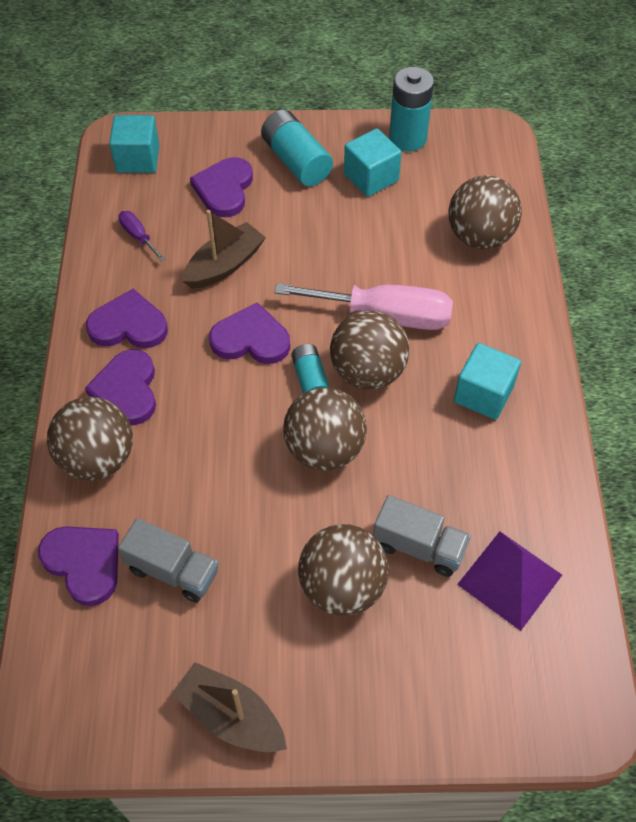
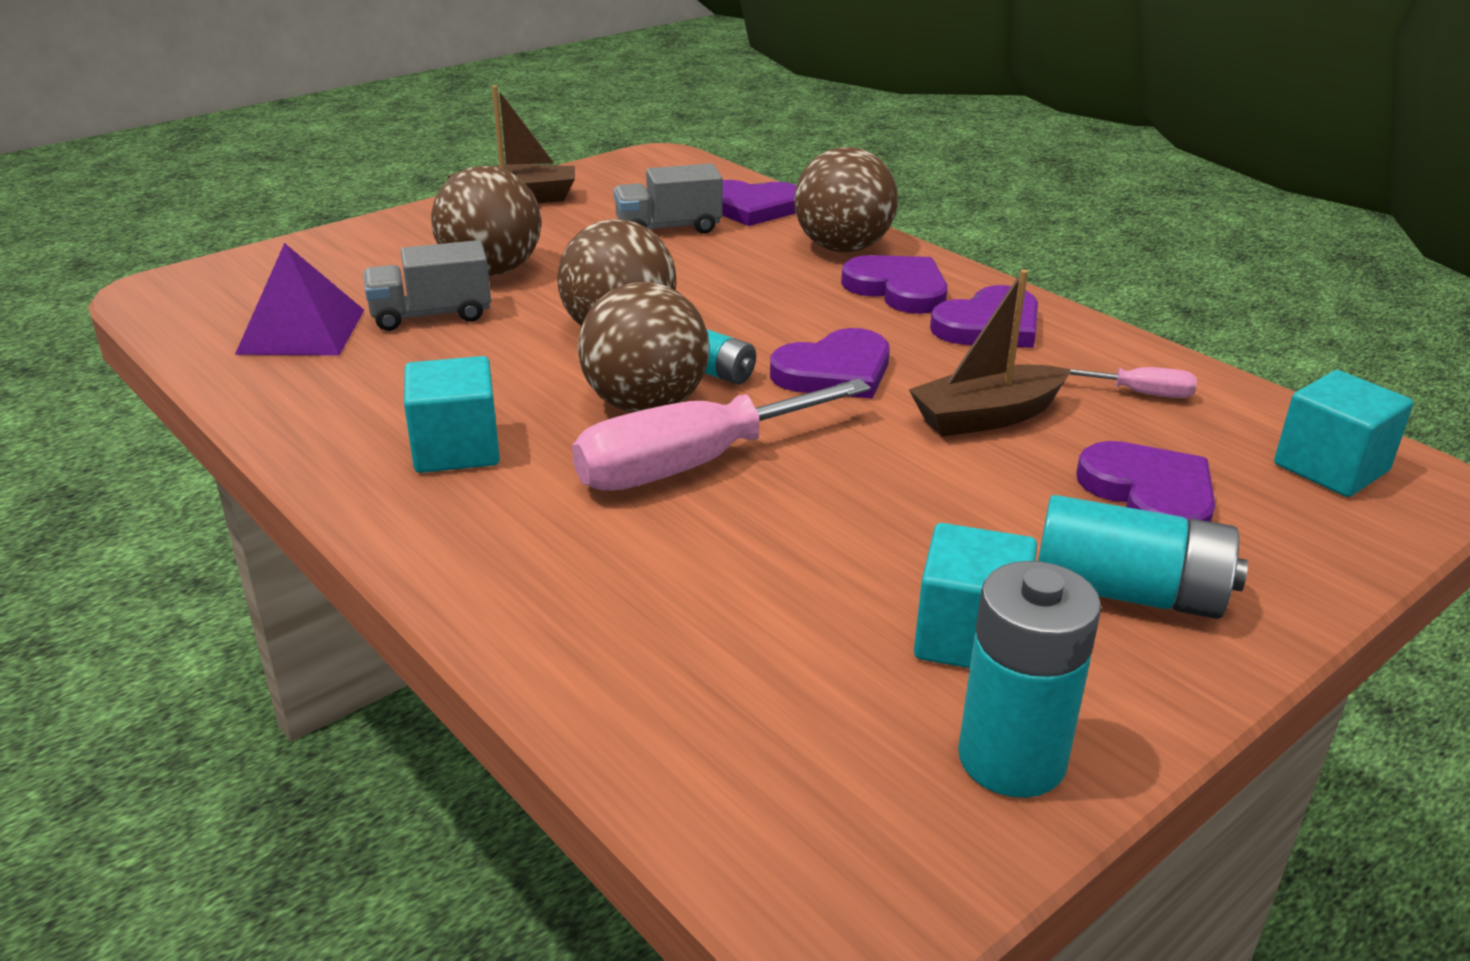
camera: 140 degrees right, 25 degrees down
purple screwdriver [118,211,165,261] -> pink screwdriver [1069,367,1197,398]
brown boat [182,210,266,289] -> brown boat turned 60 degrees clockwise [909,269,1071,437]
brown ball [448,175,522,249] -> none

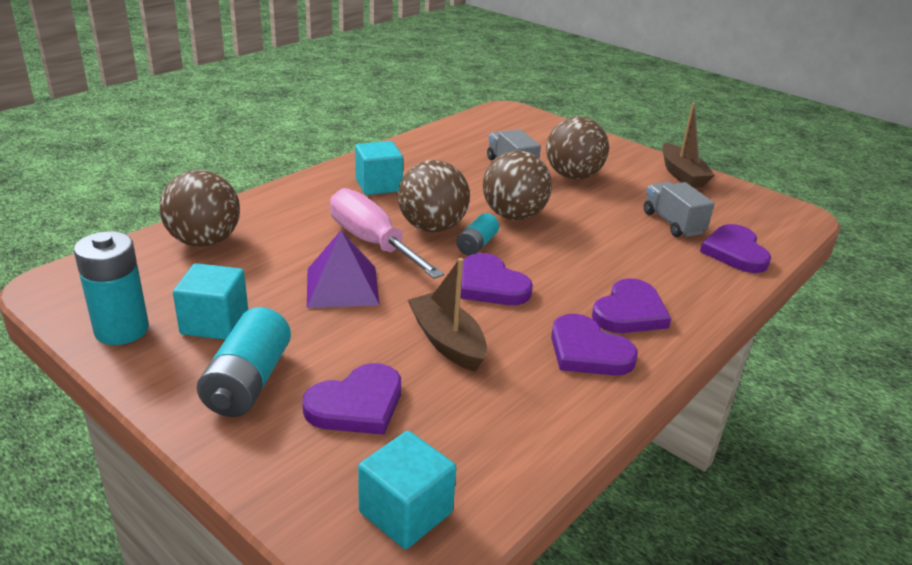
camera: 80 degrees right, 0 degrees up
purple pyramid [235,243,364,356] -> purple pyramid moved to [307,230,380,308]
brown ball [794,147,898,252] -> brown ball moved to [159,170,240,247]
pink screwdriver [1069,367,1197,398] -> none

